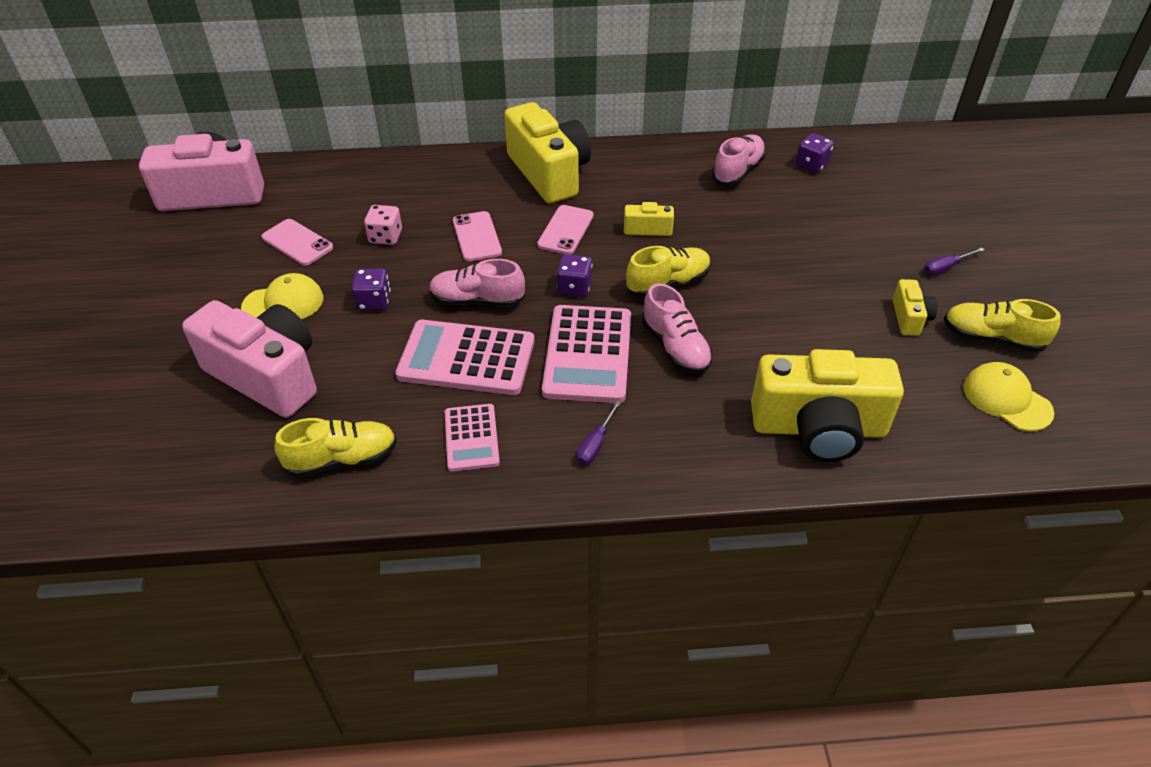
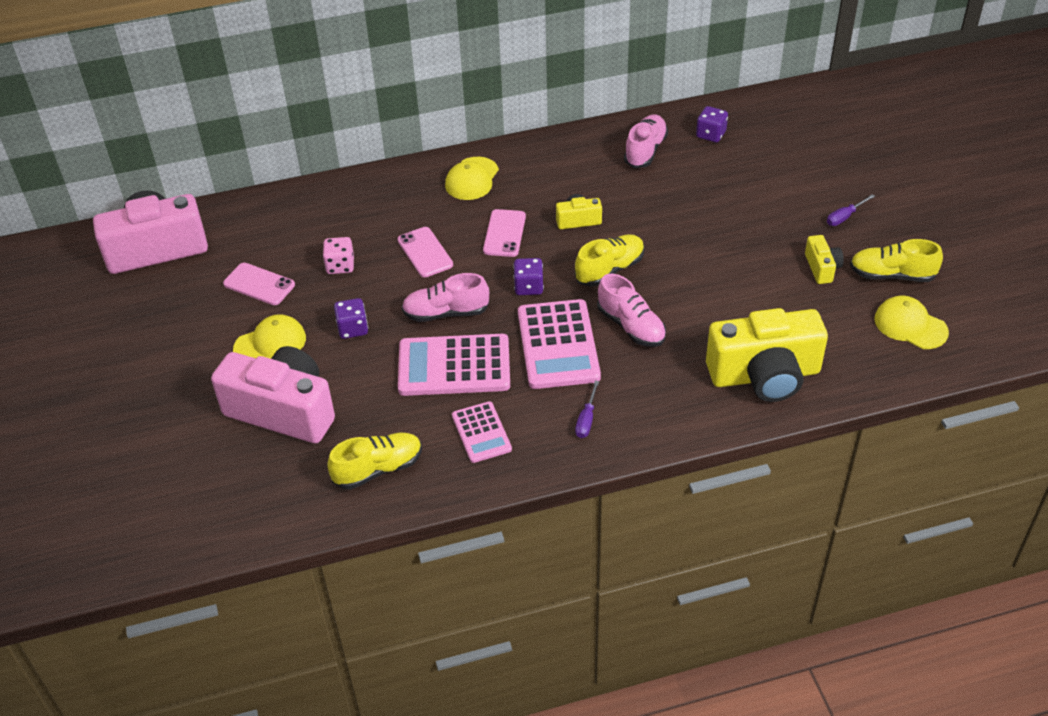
camera: 10 degrees left, 0 degrees up
yellow camera [504,102,591,203] -> yellow cap [445,157,499,200]

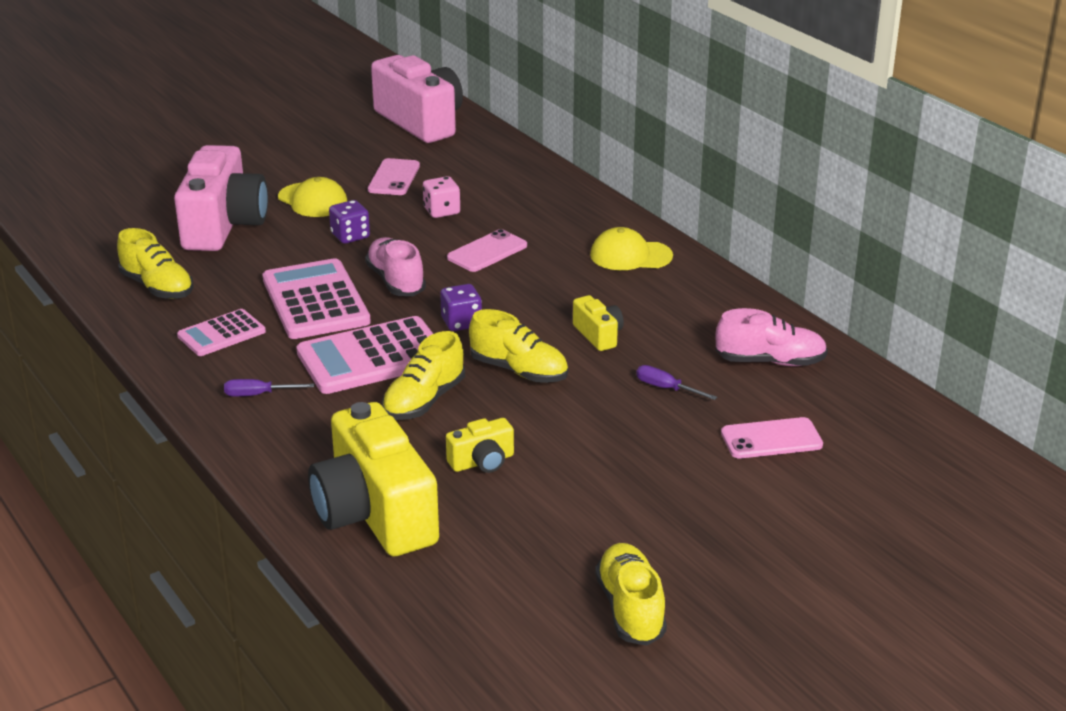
camera: 70 degrees right, 15 degrees down
pink phone [483,209,526,257] -> pink phone moved to [721,417,823,458]
pink shoe [597,274,666,347] -> yellow shoe [382,331,465,420]
purple dice [696,106,728,142] -> none
yellow camera [805,235,844,284] -> yellow camera moved to [446,418,514,473]
purple screwdriver [827,194,875,226] -> purple screwdriver moved to [636,365,717,400]
yellow cap [874,296,949,349] -> none

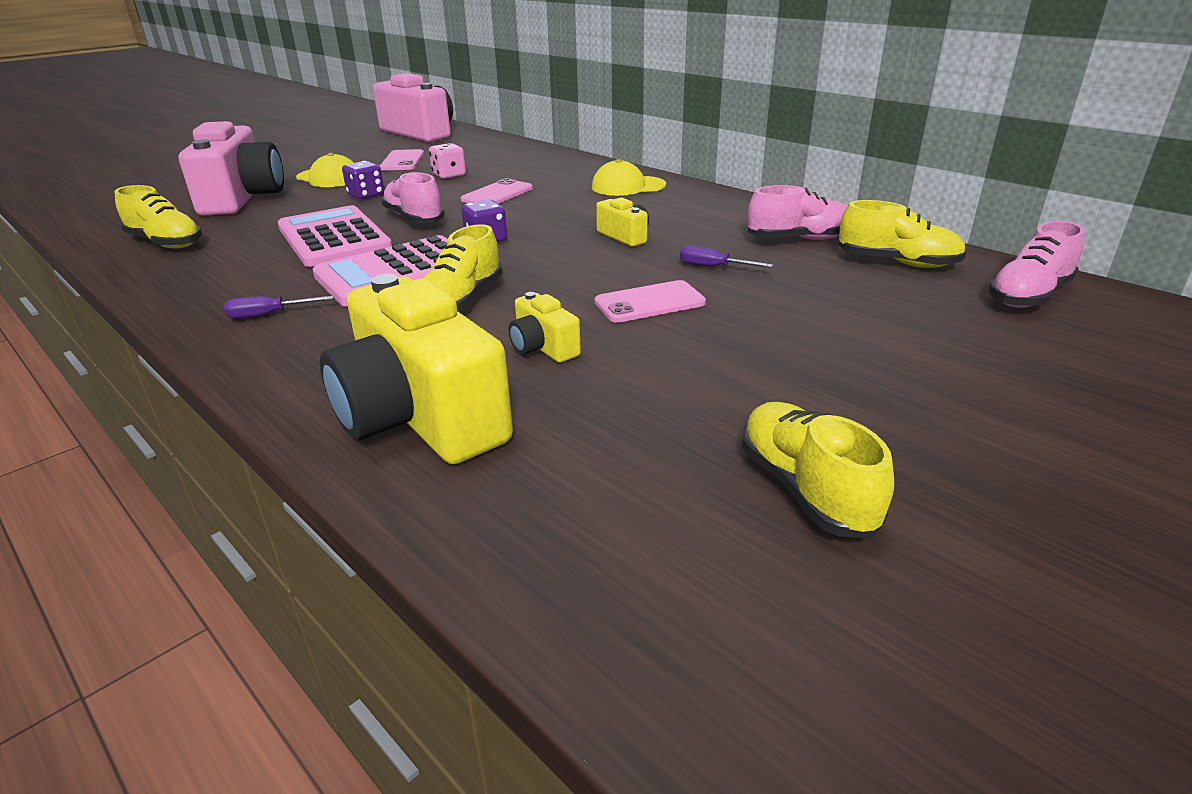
camera: 10 degrees left, 0 degrees up
pink calculator [177,309,266,356] -> none
yellow camera [446,418,514,473] -> yellow camera turned 90 degrees clockwise [509,292,581,363]
yellow shoe [469,309,568,383] -> yellow shoe moved to [838,200,966,268]
pink phone [721,417,823,458] -> pink phone moved to [595,280,706,323]
none -> pink shoe [989,221,1085,308]

